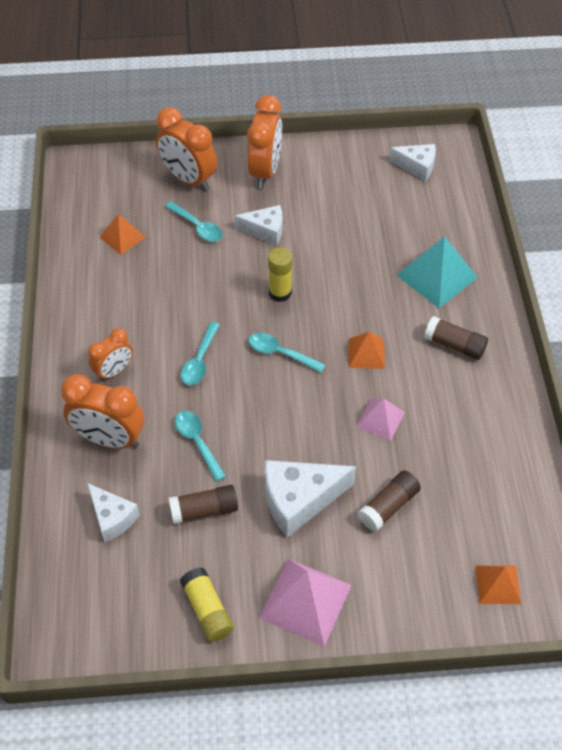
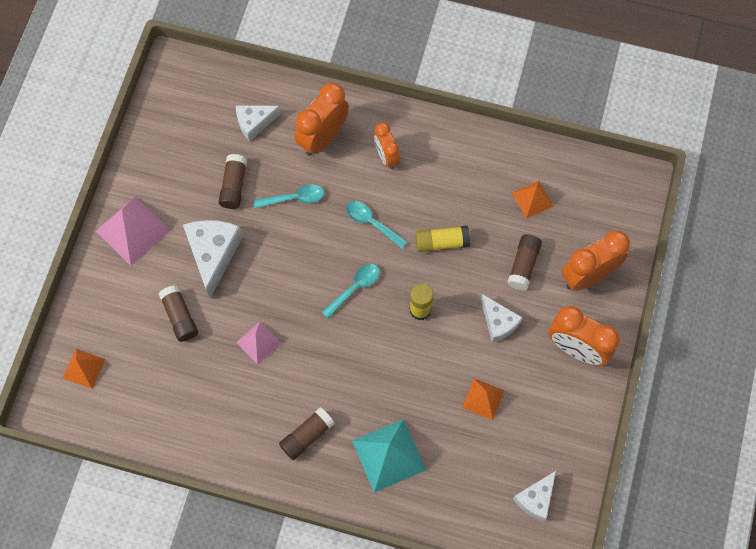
camera: 110 degrees right, 15 degrees up
turquoise spoon [165,201,223,242] -> brown glue stick [507,234,542,290]
yellow glue stick [180,567,234,642] -> yellow glue stick moved to [415,226,470,252]
white cheese [235,205,282,245] -> white cheese turned 60 degrees counterclockwise [481,294,523,343]
orange pyramid [349,332,385,369] -> orange pyramid moved to [462,379,504,420]

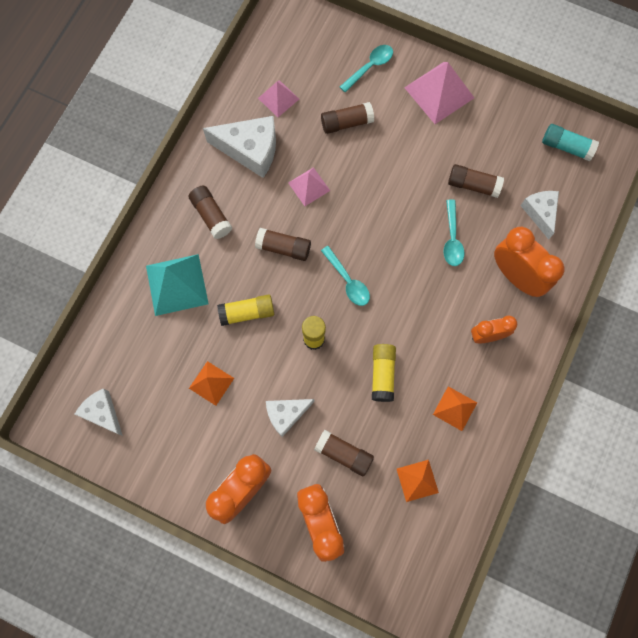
camera: 100 degrees right, 5 degrees up
orange pyramid [63,349,106,389] -> orange pyramid moved to [433,386,477,431]
white cheese [183,220,243,298] -> white cheese moved to [203,116,276,178]
turquoise spoon [346,201,407,249] -> turquoise spoon moved to [340,45,393,93]
none -> yellow glue stick [217,295,274,326]
none -> brown glue stick [255,228,311,261]
none -> pink pyramid [258,80,299,117]
none -> turquoise glue stick [542,124,599,161]

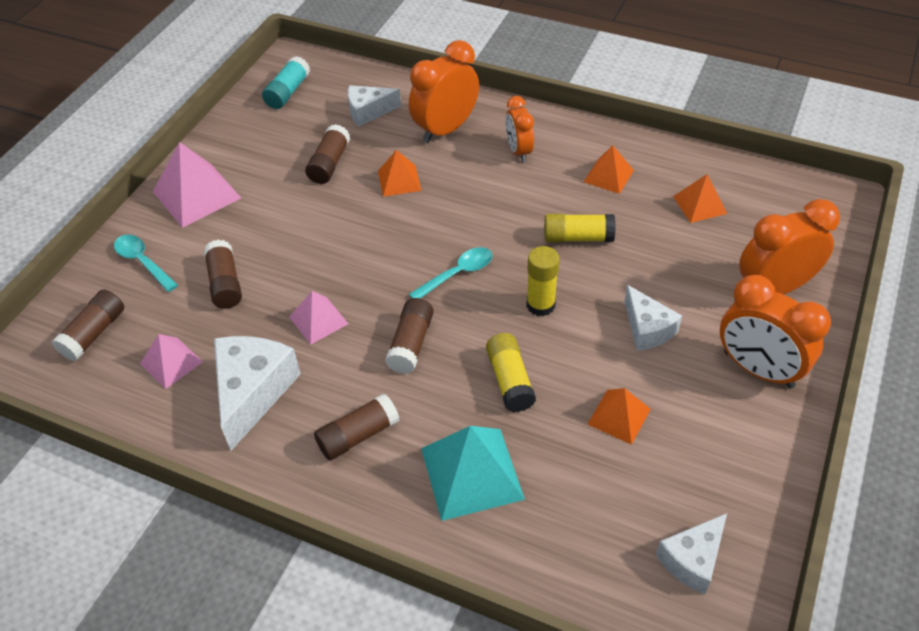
camera: 90 degrees left, 25 degrees down
brown glue stick [314,430,374,476] -> brown glue stick moved to [52,289,124,361]
turquoise spoon [443,200,465,266] -> orange pyramid [378,150,421,197]

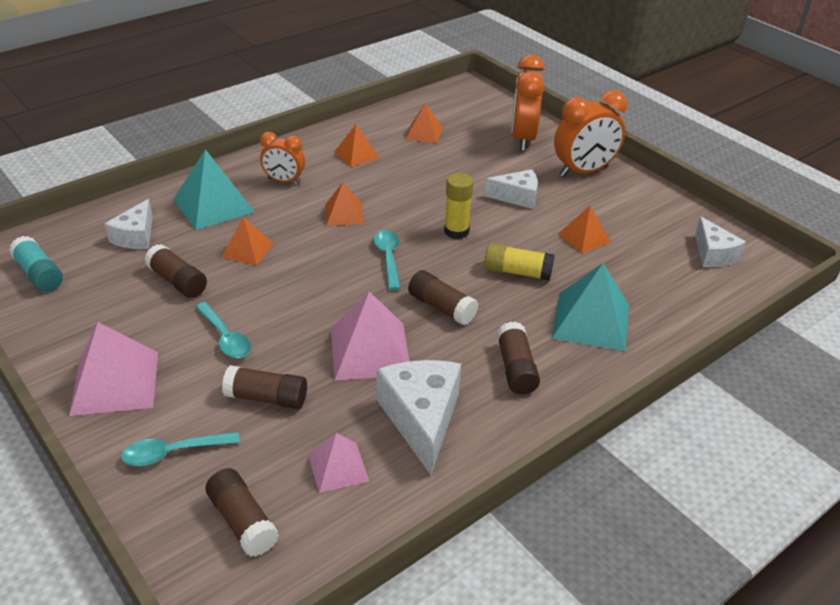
camera: 65 degrees left, 10 degrees down
white cheese [214,336,301,451] -> white cheese turned 45 degrees clockwise [377,360,461,475]
pink pyramid [289,291,348,345] -> pink pyramid [331,291,409,380], size x1.70
orange clock [409,40,479,143] -> turquoise pyramid [174,149,255,230]
yellow glue stick [544,214,616,242] -> none
none -> turquoise spoon [195,302,251,358]
none -> orange pyramid [325,182,364,226]

